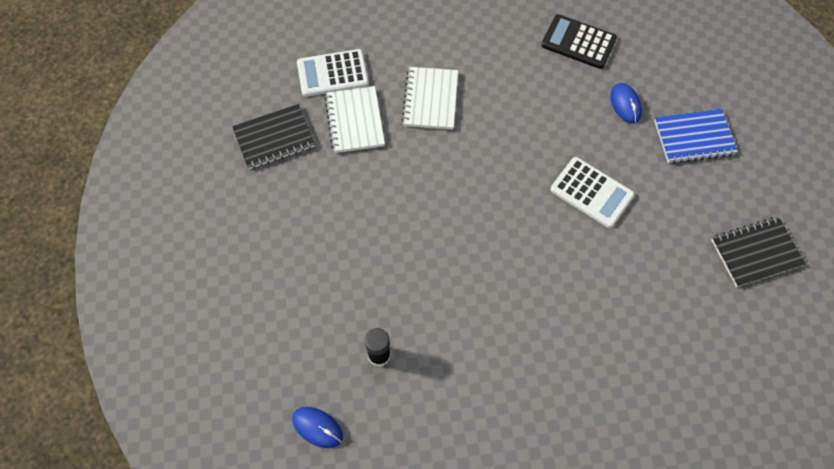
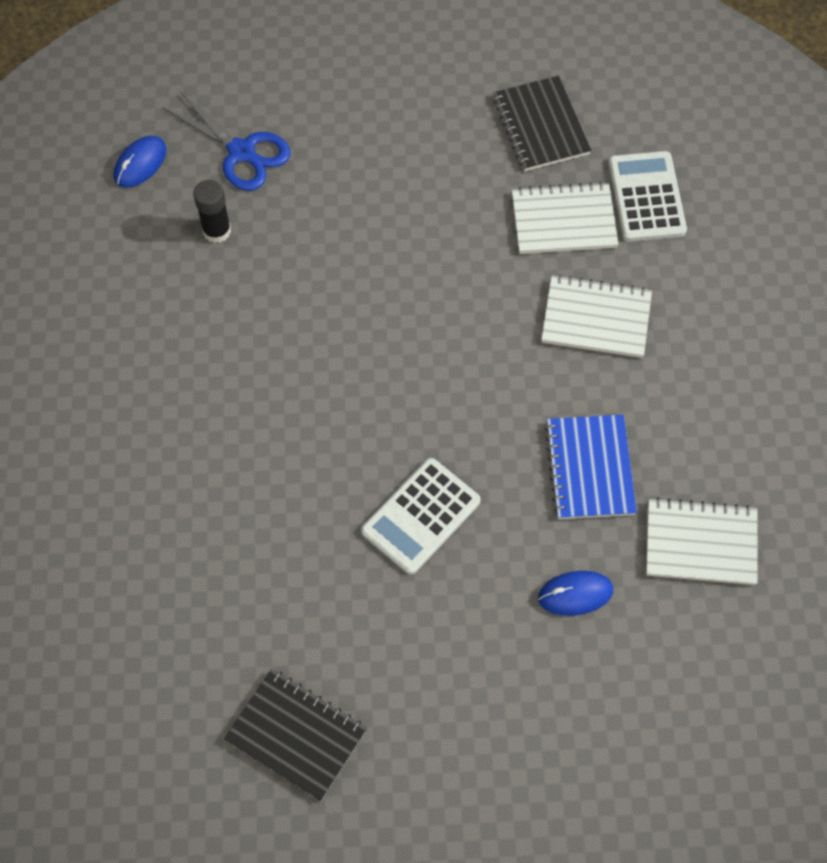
camera: 95 degrees right, 0 degrees up
black calculator [542,14,617,69] -> white notebook [646,497,758,585]
blue notebook [654,109,738,163] -> blue notebook moved to [545,415,637,519]
black notebook [711,217,806,287] -> black notebook turned 45 degrees counterclockwise [224,669,367,801]
none -> blue scissors [162,91,291,191]

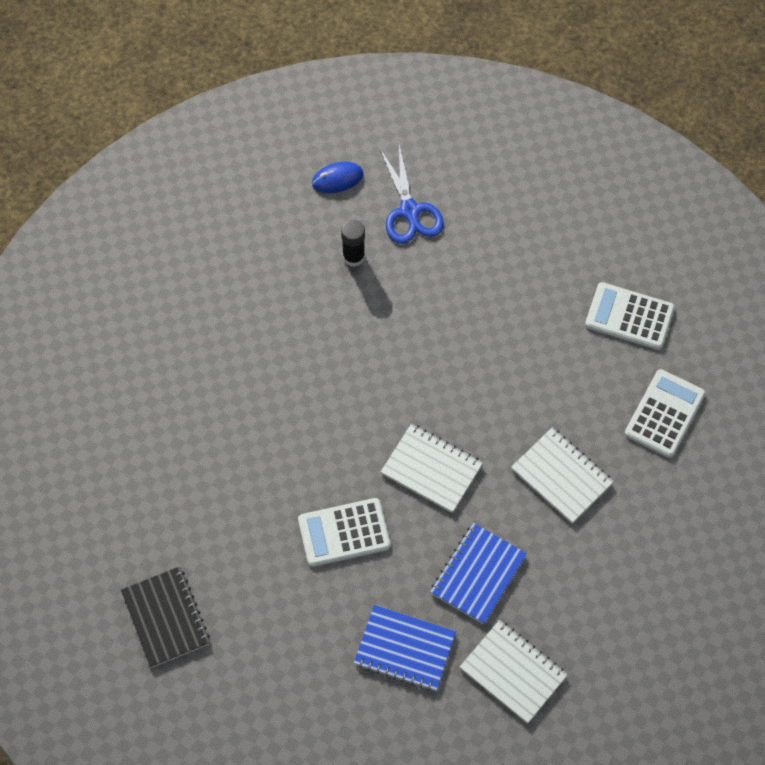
camera: 35 degrees right, 0 degrees up
black notebook [493,76,591,171] -> white calculator [585,282,675,350]
white notebook [512,182,619,254] -> white notebook moved to [381,424,483,513]
blue mouse [538,571,613,616] -> blue notebook [354,605,456,691]

